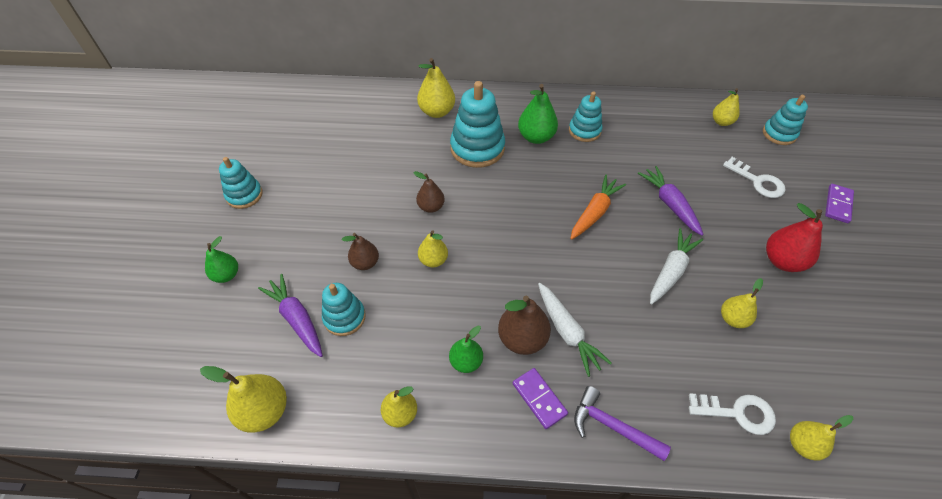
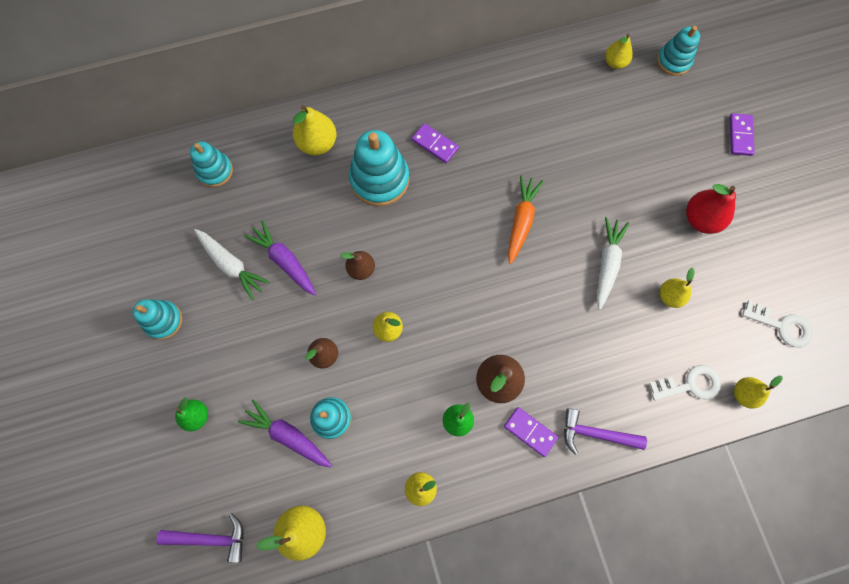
camera: 20 degrees left, 20 degrees up
green pear [518,84,558,144] -> purple domino [412,123,459,163]
white carrot [538,283,612,377] -> white carrot moved to [194,229,270,300]
turquoise stacking toy [569,91,602,142] -> turquoise stacking toy moved to [190,141,233,187]
purple carrot [638,166,703,236] -> purple carrot moved to [244,220,316,296]
white key [723,157,786,198] -> white key moved to [742,300,813,347]
none -> purple hammer [156,513,244,563]

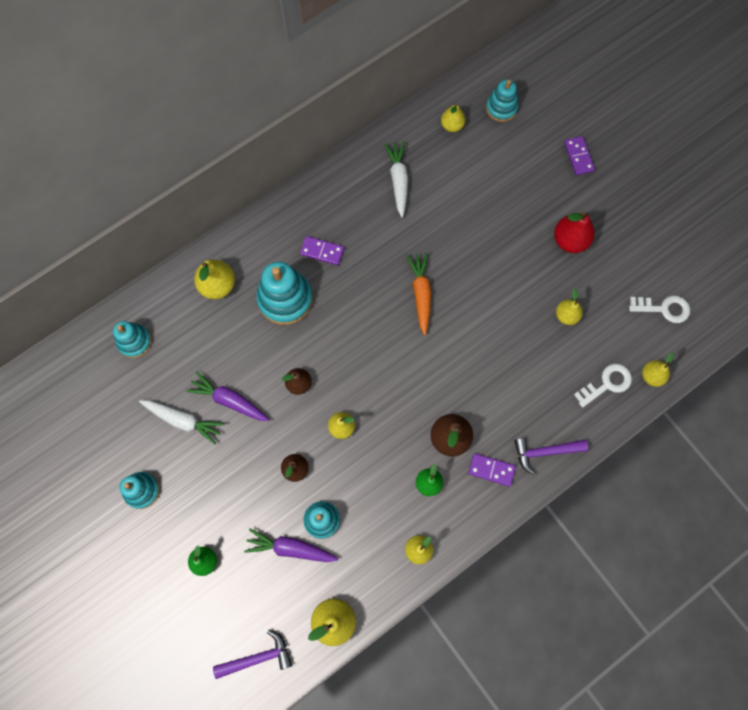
camera: 20 degrees left, 0 degrees up
white carrot [597,217,629,310] -> white carrot moved to [384,142,408,217]

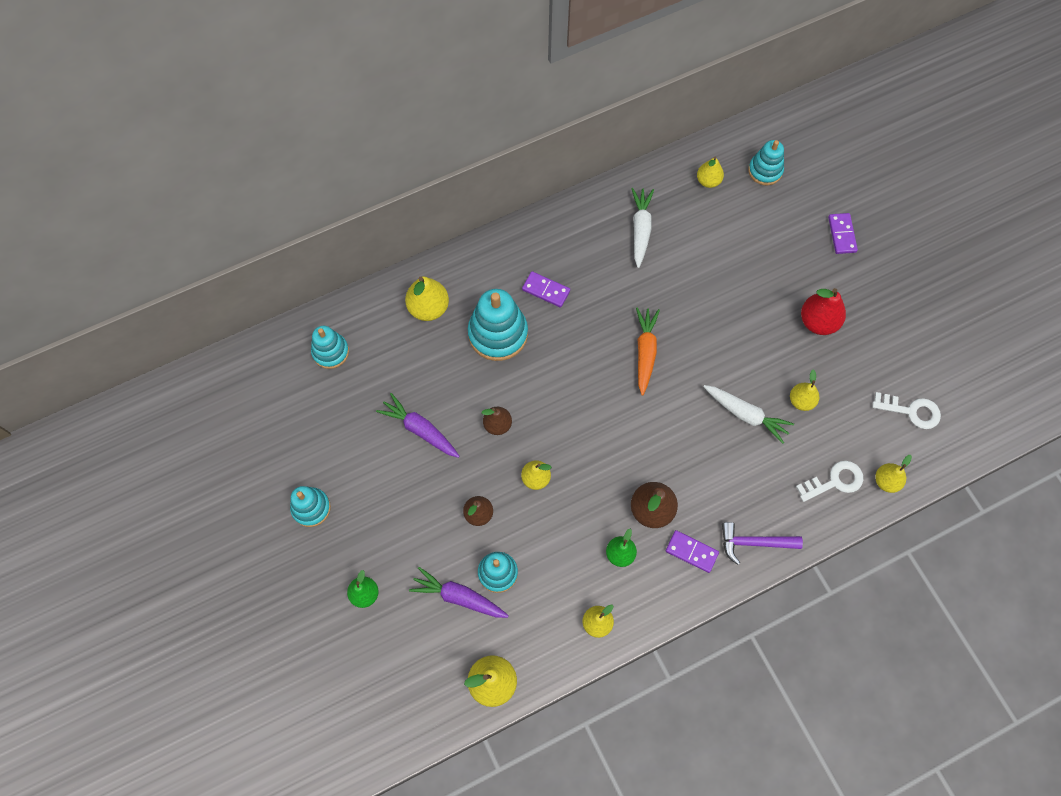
camera: 10 degrees right, 5 degrees down
white carrot [139,400,225,445] -> white carrot moved to [703,385,794,444]
purple hammer [213,629,292,679] -> none

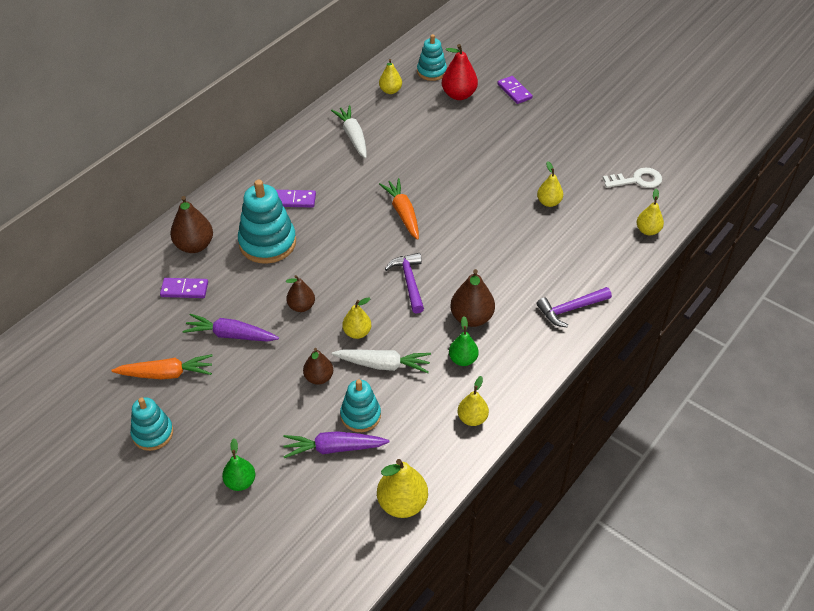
camera: 25 degrees left, 20 degrees down
turquoise stacking toy [311,326,349,369] -> none
yellow pear [405,276,449,321] -> brown pear [170,196,213,253]
purple domino [666,530,719,573] -> purple domino moved to [160,278,208,298]
white carrot [703,385,794,444] -> white carrot moved to [332,349,431,373]
white key [796,461,863,502] -> none
red pear [801,288,846,335] -> red pear moved to [442,44,478,100]
none -> orange carrot [111,354,213,379]
none -> purple hammer [385,253,424,314]

